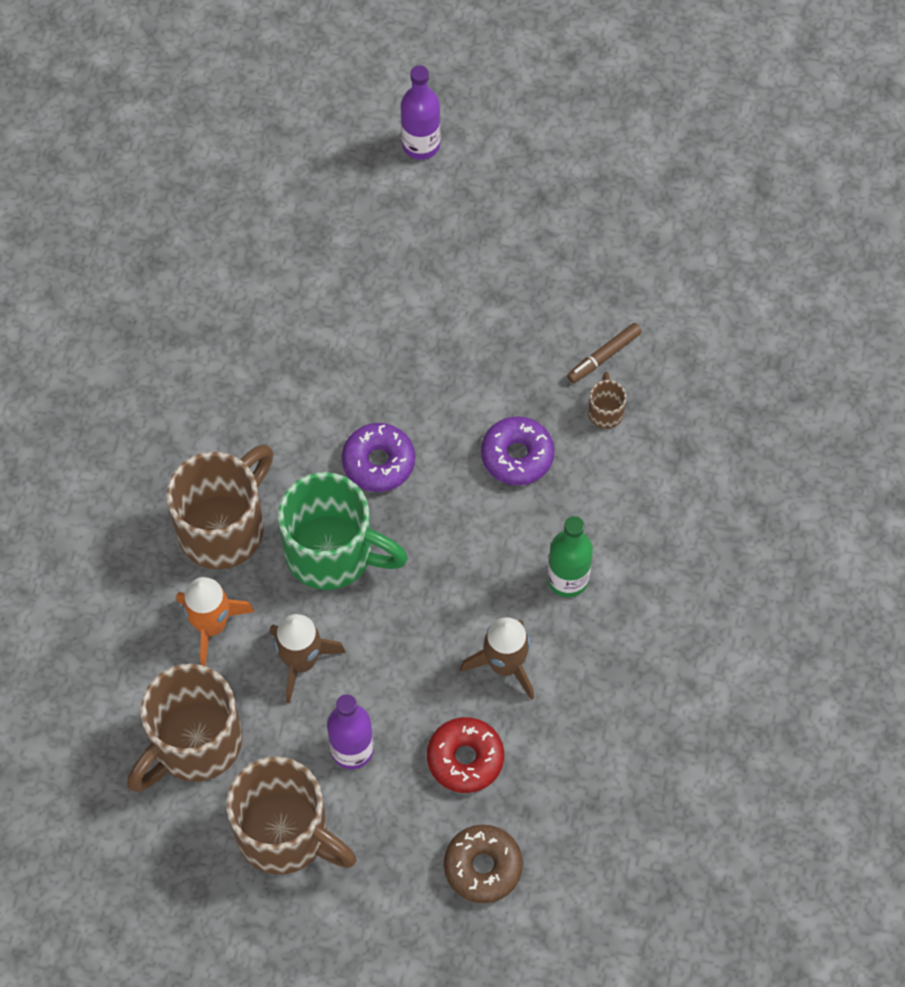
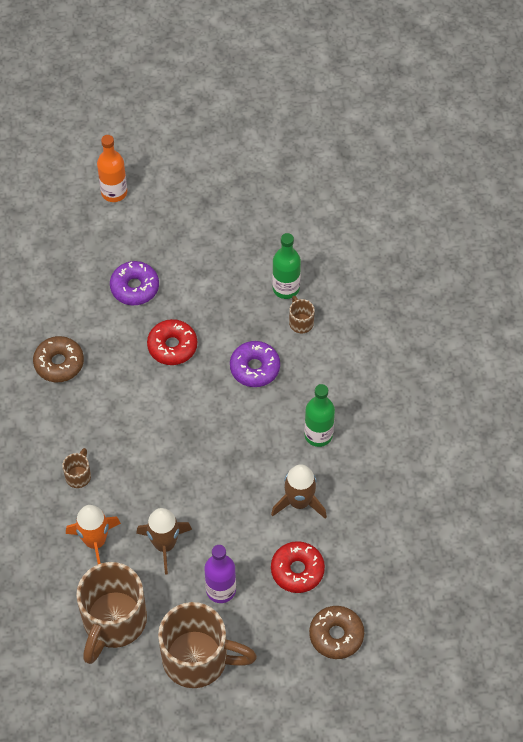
camera: 20 degrees left, 5 degrees down
brown mug [166,444,274,569] -> brown mug [62,448,91,488], size x0.42
green mug [278,472,408,590] -> none
purple donut [342,423,415,492] -> purple donut moved to [110,261,159,305]
purple bottle [401,65,440,160] -> orange bottle [97,135,127,202]
brown marker [567,323,642,383] -> green bottle [272,233,301,299]
none -> brown donut [33,336,84,382]
none -> red donut [147,319,197,365]

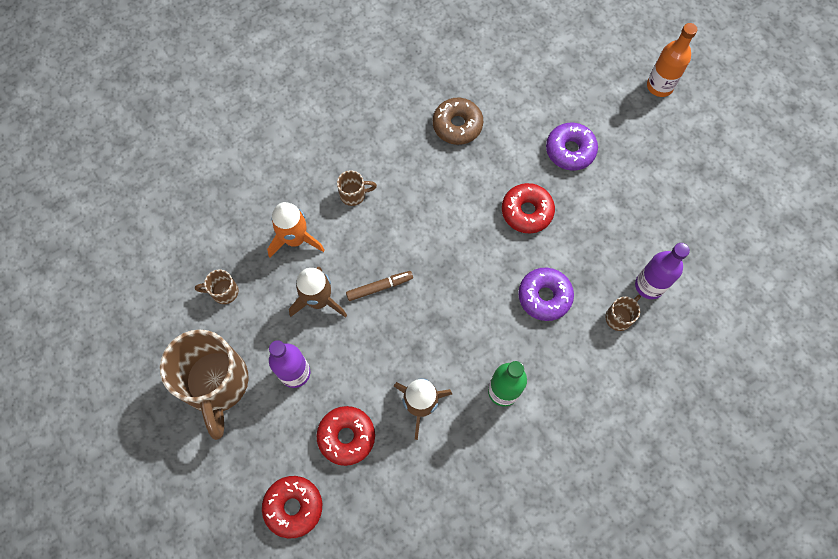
camera: 65 degrees right, 10 degrees up
brown mug [76,562,147,664] -> brown mug [195,269,239,304], size x0.42
green bottle [272,233,301,299] -> purple bottle [635,243,690,299]
brown donut [309,606,364,659] -> red donut [262,476,322,538]
none -> brown marker [346,271,413,301]

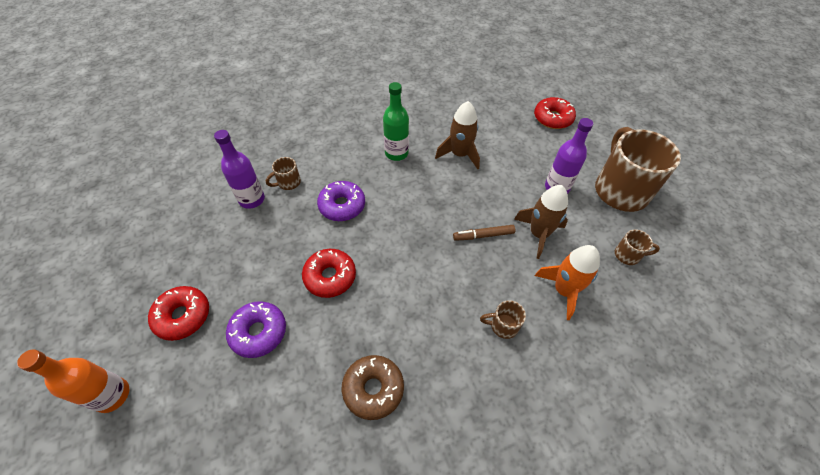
camera: 170 degrees left, 15 degrees down
red donut [317,406,375,466] -> red donut moved to [148,286,209,341]

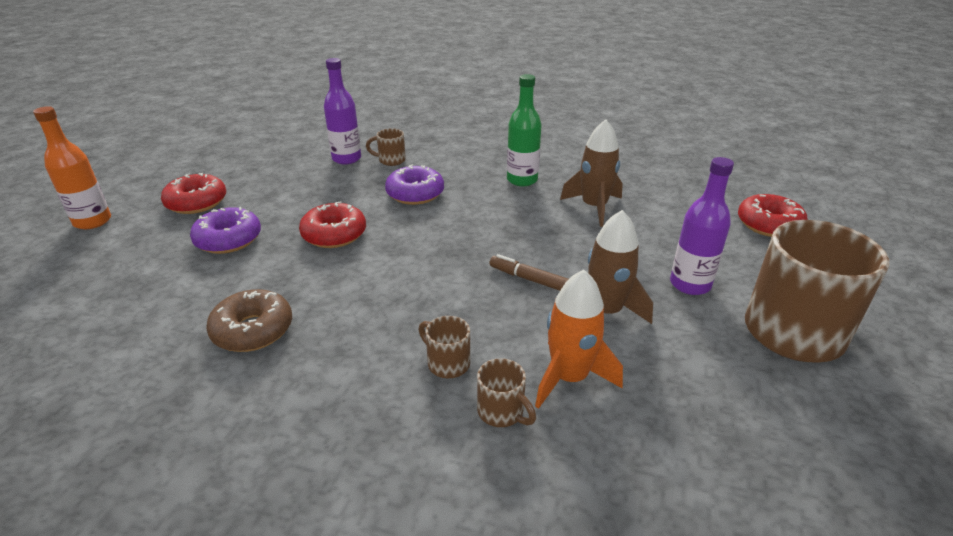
camera: 40 degrees right, 20 degrees down
brown mug [615,230,660,265] -> brown mug moved to [477,358,536,427]

